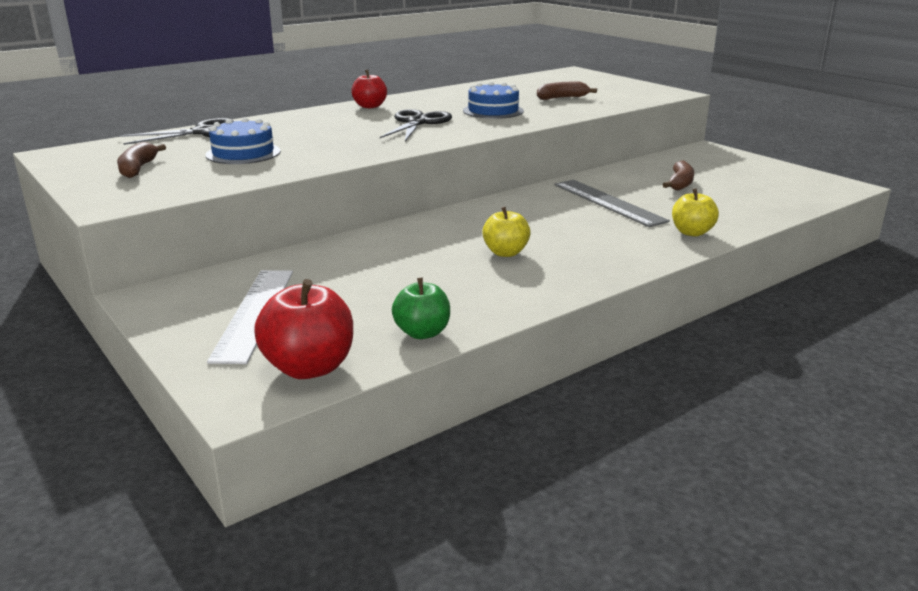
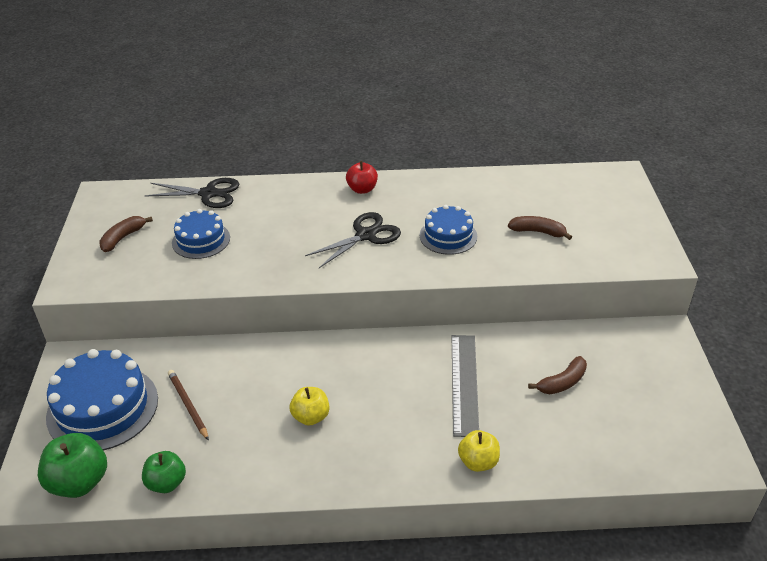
camera: 35 degrees right, 15 degrees up
white ruler [207,270,293,364] -> blue cake [46,349,158,450]
red apple [254,279,353,379] -> green apple [38,433,107,498]
none -> brown pencil [168,370,209,441]

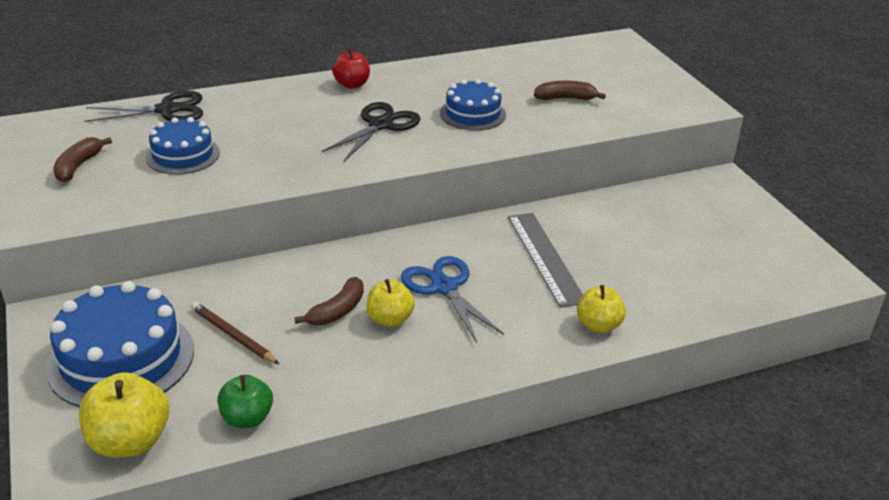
camera: 20 degrees left, 5 degrees down
green apple [38,433,107,498] -> yellow apple [79,372,169,458]
brown banana [528,356,587,394] -> brown banana moved to [294,277,364,326]
none -> blue scissors [401,256,504,343]

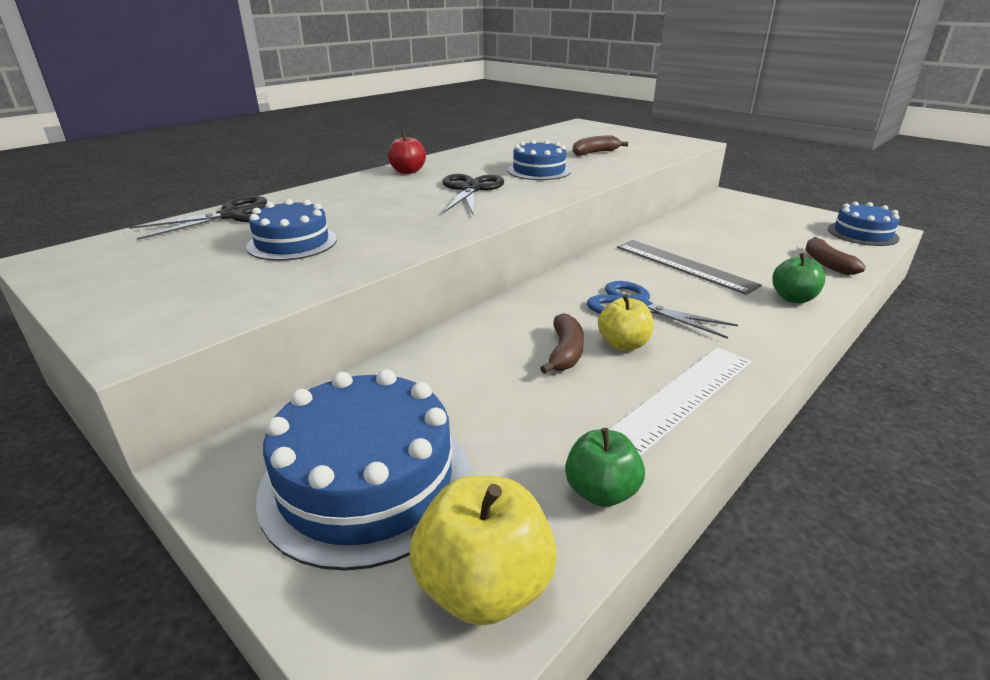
camera: 25 degrees left, 5 degrees down
brown banana [53,137,112,182] -> brown banana moved to [805,237,866,275]
brown pencil [191,302,279,364] -> none
yellow apple [577,285,626,333] -> green apple [772,253,825,303]
none -> white ruler [609,347,751,456]
none -> blue cake [828,201,900,246]

